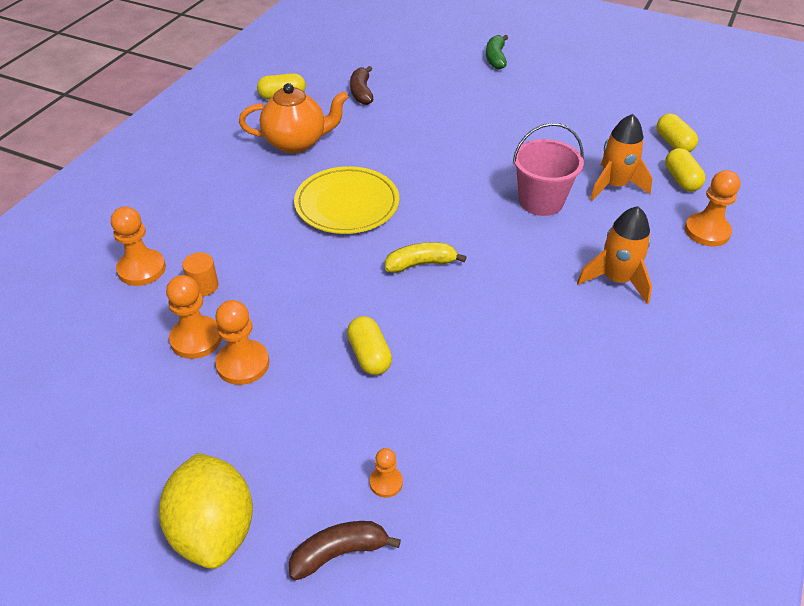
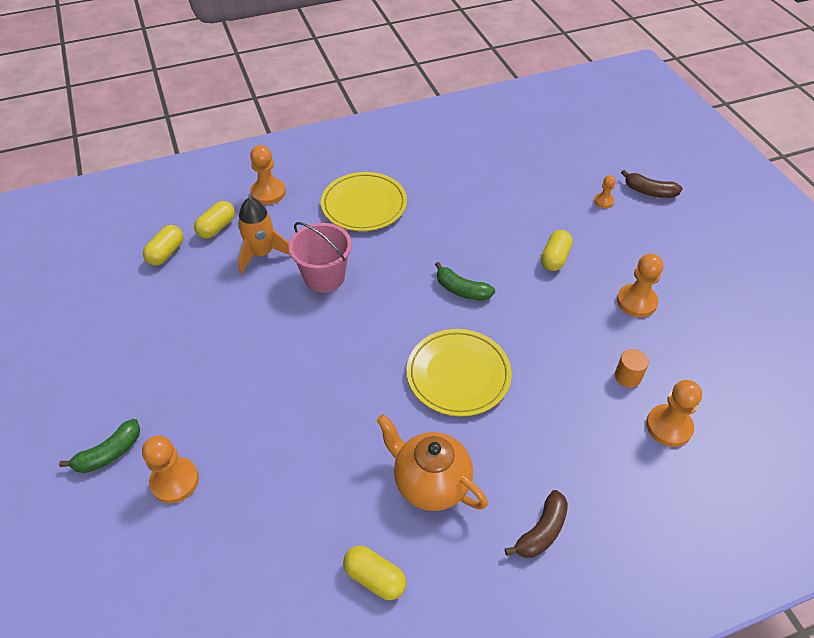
camera: 135 degrees left, 5 degrees up
yellow lemon [159,453,253,569] -> none
orange pawn [166,275,222,359] -> orange pawn moved to [142,436,199,503]
brown banana [350,66,373,105] -> brown banana moved to [505,490,568,558]
yellow banana [385,242,467,273] -> green banana [435,262,495,301]
orange rocket [577,206,652,304] -> yellow plate [321,172,407,231]

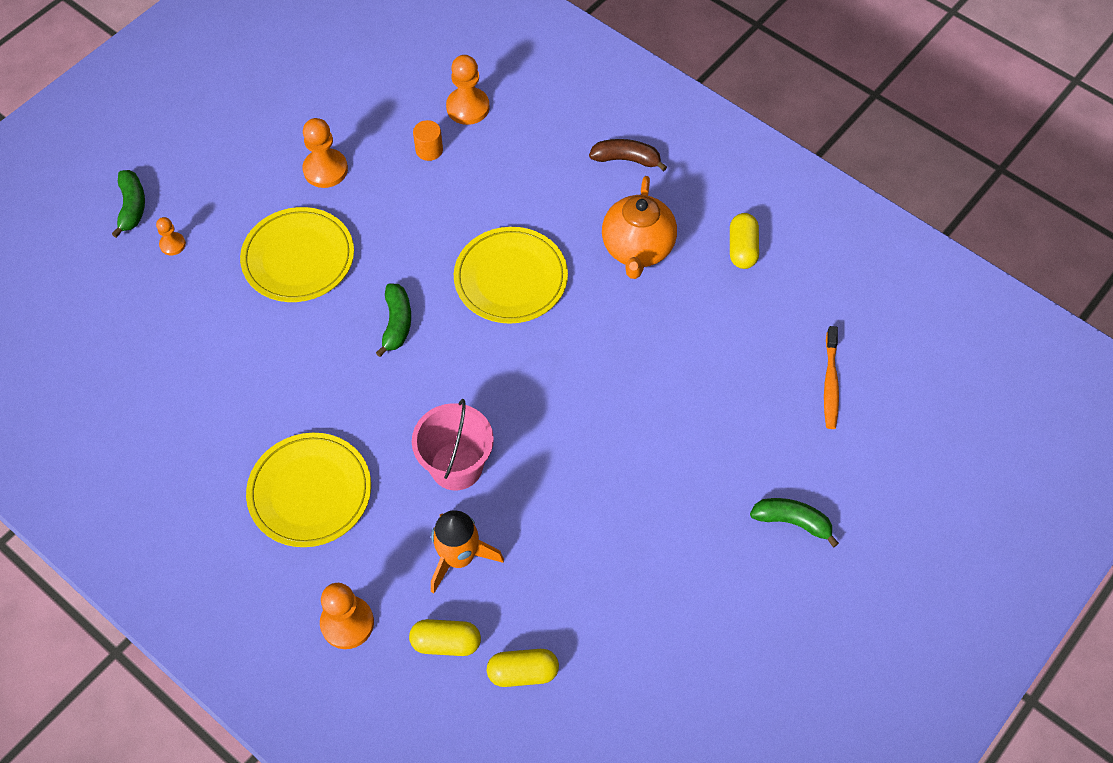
camera: 120 degrees left, 10 degrees up
orange pawn [142,436,199,503] -> none
yellow capsule [541,230,573,271] -> yellow plate [240,207,354,302]
brown banana [621,170,683,198] -> green banana [112,170,145,238]
none -> orange toothbrush [824,326,839,429]

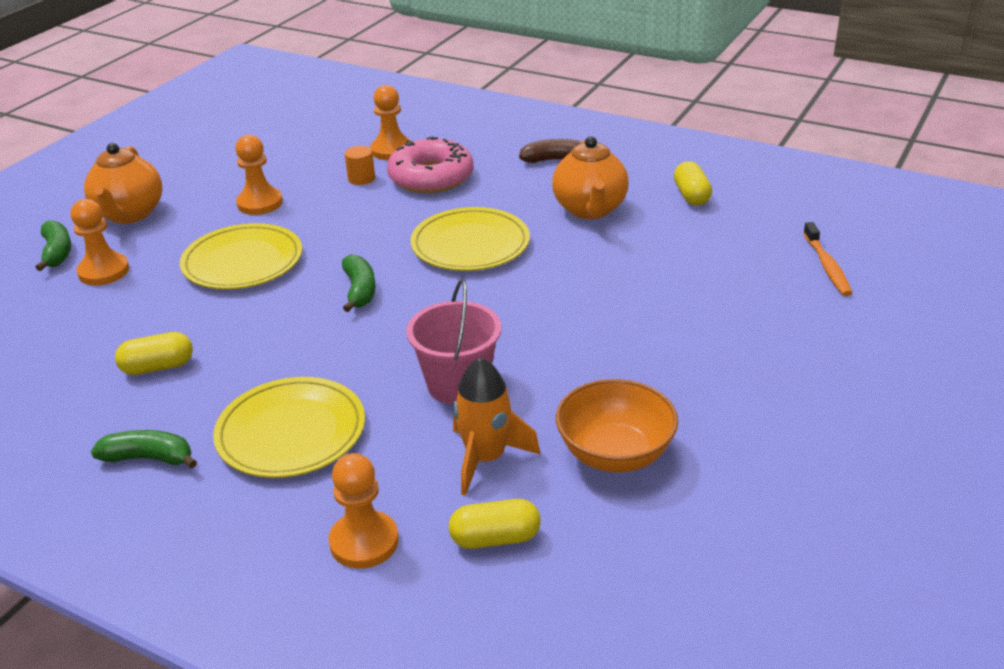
camera: 10 degrees left, 25 degrees down
orange pawn [156,217,186,255] -> orange pawn [71,199,129,285], size x1.79
yellow capsule [487,649,559,687] -> yellow capsule moved to [115,332,193,375]
green banana [750,498,839,547] -> green banana moved to [91,430,197,468]
none -> orange teapot [84,143,163,224]
none -> pink donut [387,136,474,193]
none -> orange bowl [556,379,678,473]

